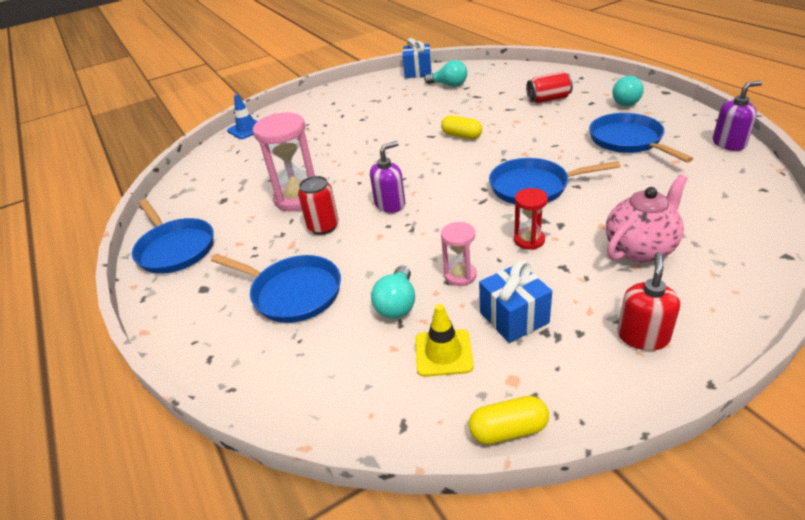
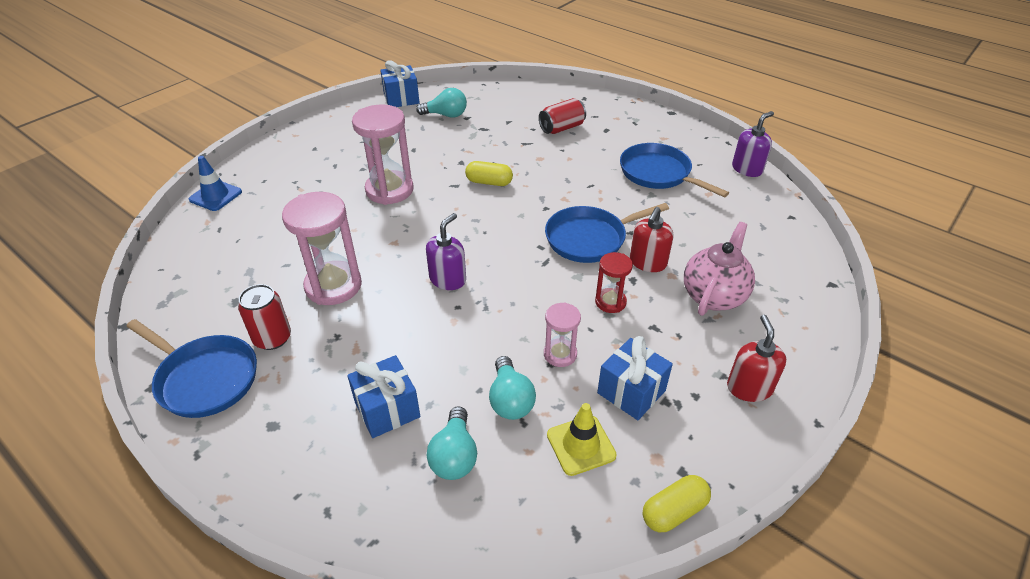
camera: 25 degrees left, 5 degrees up
blue pan [211,254,341,323] -> blue gift [347,355,420,438]
red can [298,176,339,235] -> red can moved to [238,284,291,350]
turquoise light bulb [612,76,644,106] -> turquoise light bulb moved to [427,406,477,480]
none -> pink hourglass [352,104,414,205]
none -> red soap dispenser [630,207,674,272]

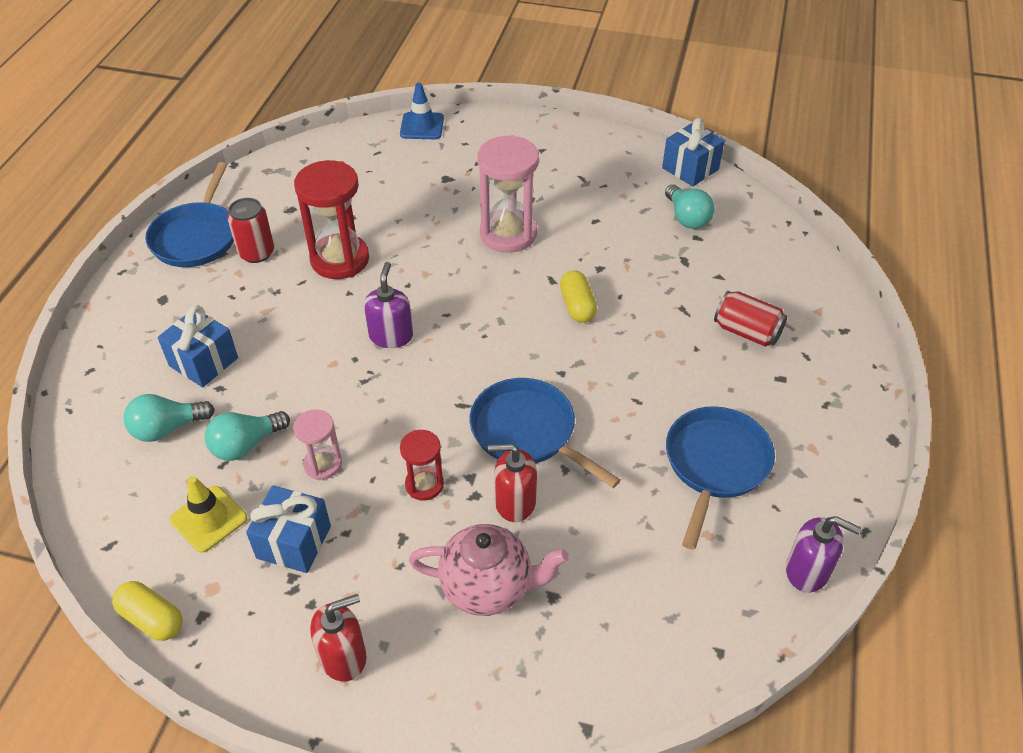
camera: 65 degrees right, 5 degrees up
pink hourglass [282,192,362,305] -> red hourglass [294,160,369,279]
purple soap dispenser [426,213,466,290] -> purple soap dispenser turned 90 degrees counterclockwise [364,262,413,348]

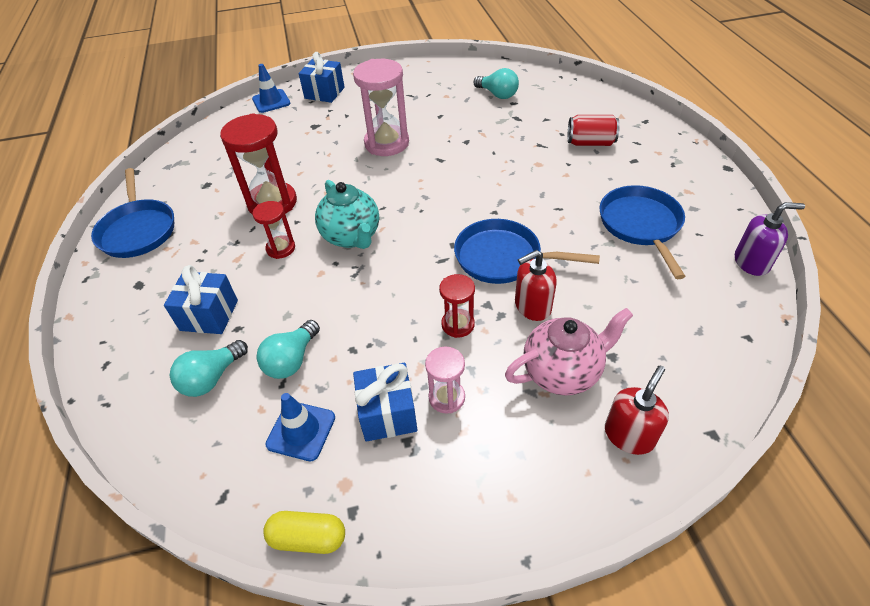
camera: 25 degrees left, 0 degrees up
yellow traffic cone [170,476,247,553] -> blue traffic cone [266,393,335,461]
red can [227,198,274,263] -> none
pink hourglass [293,409,342,480] -> pink hourglass moved to [425,347,465,414]
red soap dispenser [310,594,366,682] -> red soap dispenser moved to [605,365,669,455]
purple soap dispenser [364,262,413,348] -> turquoise teapot [315,180,379,249]
yellow capsule [560,270,597,322] -> none
blue gift [662,118,725,186] -> blue gift moved to [299,52,345,103]
none -> red hourglass [253,201,295,259]

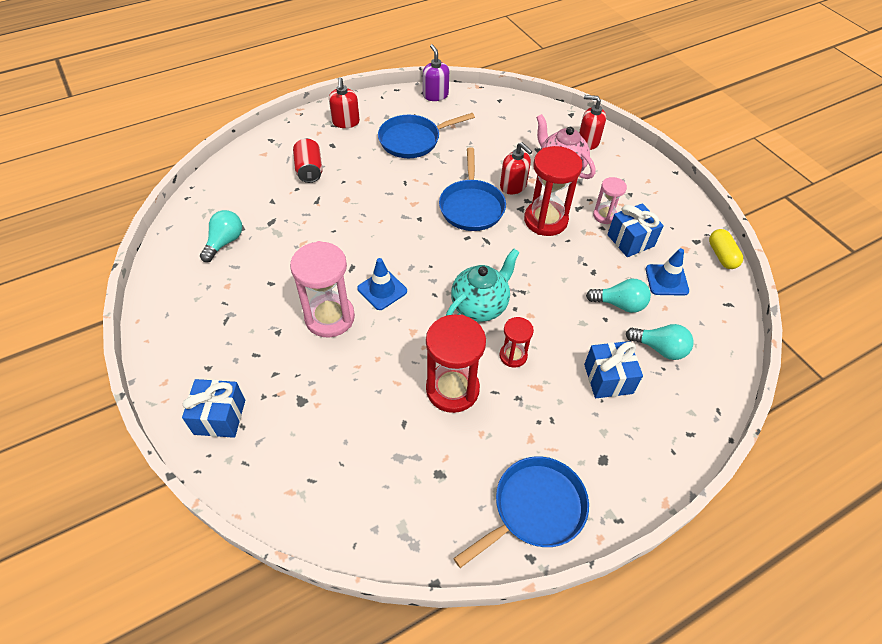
camera: 110 degrees left, 5 degrees up
blue traffic cone [252,64,291,113] -> blue traffic cone moved to [357,258,407,310]
red hourglass [439,274,475,338] -> red hourglass [524,146,582,236], size x1.84
none -> red soap dispenser [329,78,360,128]

